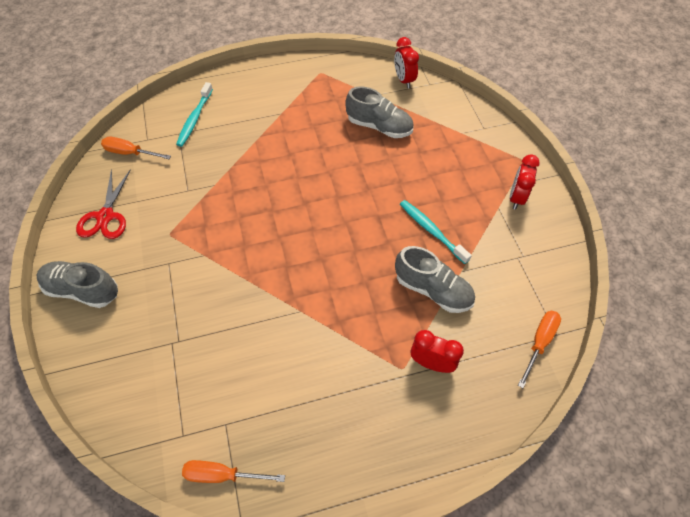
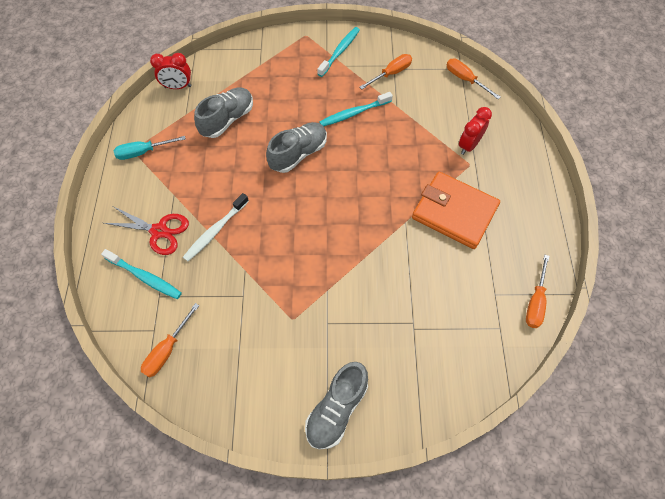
camera: 75 degrees left, 5 degrees up
red scissors [76,169,131,239] -> red scissors moved to [104,206,189,255]
grey shoe [395,246,475,313] -> grey shoe moved to [266,122,327,173]
red clock [510,154,540,209] -> turquoise toothbrush [317,27,360,77]
none -> turquoise screwdriver [114,136,186,160]
none -> white toothbrush [183,193,249,261]
none -> orange screwdriver [360,54,412,89]
none -> orange wallet [412,172,500,249]

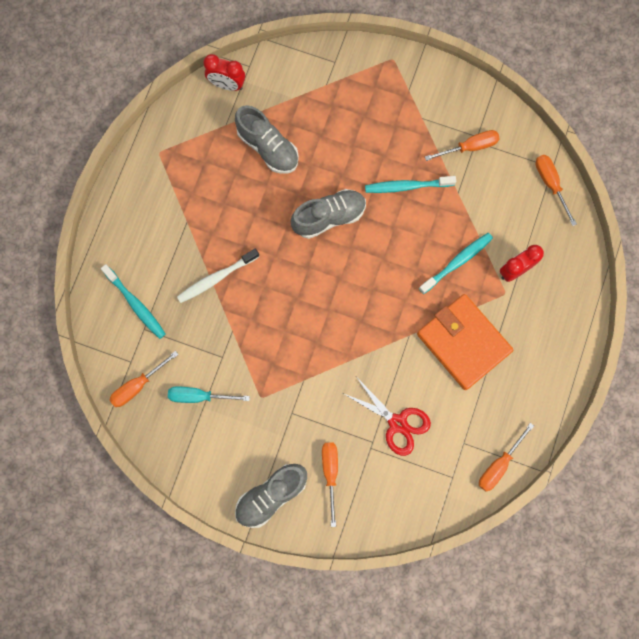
camera: 20 degrees right, 15 degrees up
red scissors [104,206,189,255] -> red scissors moved to [343,378,431,456]
turquoise screwdriver [114,136,186,160] -> turquoise screwdriver moved to [168,387,250,403]
grey shoe [194,87,253,138] -> grey shoe turned 75 degrees clockwise [235,105,299,174]
turquoise toothbrush [317,27,360,77] -> turquoise toothbrush moved to [419,233,493,294]
none -> orange screwdriver [322,442,338,527]

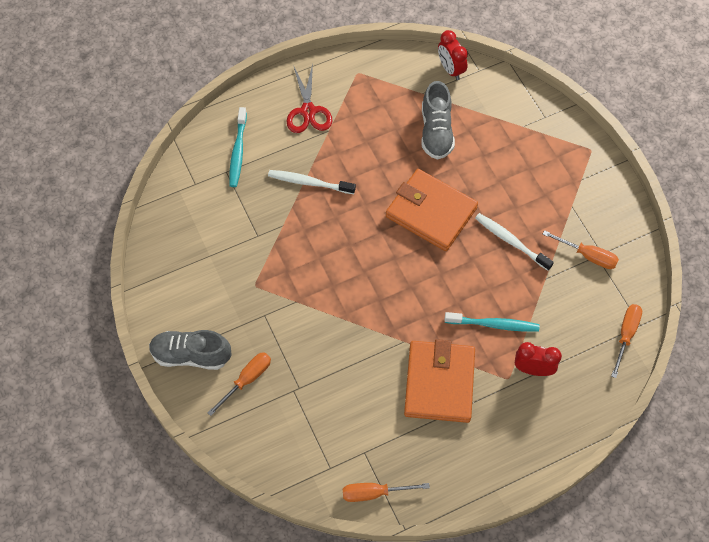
camera: 45 degrees right, 15 degrees down
orange screwdriver [110,351,179,407] -> none
turquoise screwdriver [168,387,250,403] -> none
grey shoe [290,189,366,239] -> orange wallet [386,169,478,251]
red scissors [343,378,431,456] -> red scissors moved to [287,64,332,133]
turquoise toothbrush [365,176,456,193] -> white toothbrush [475,213,554,271]

